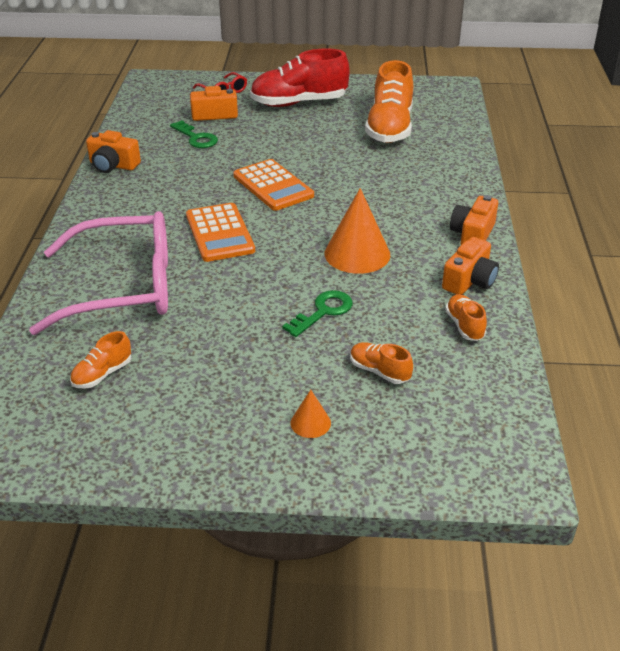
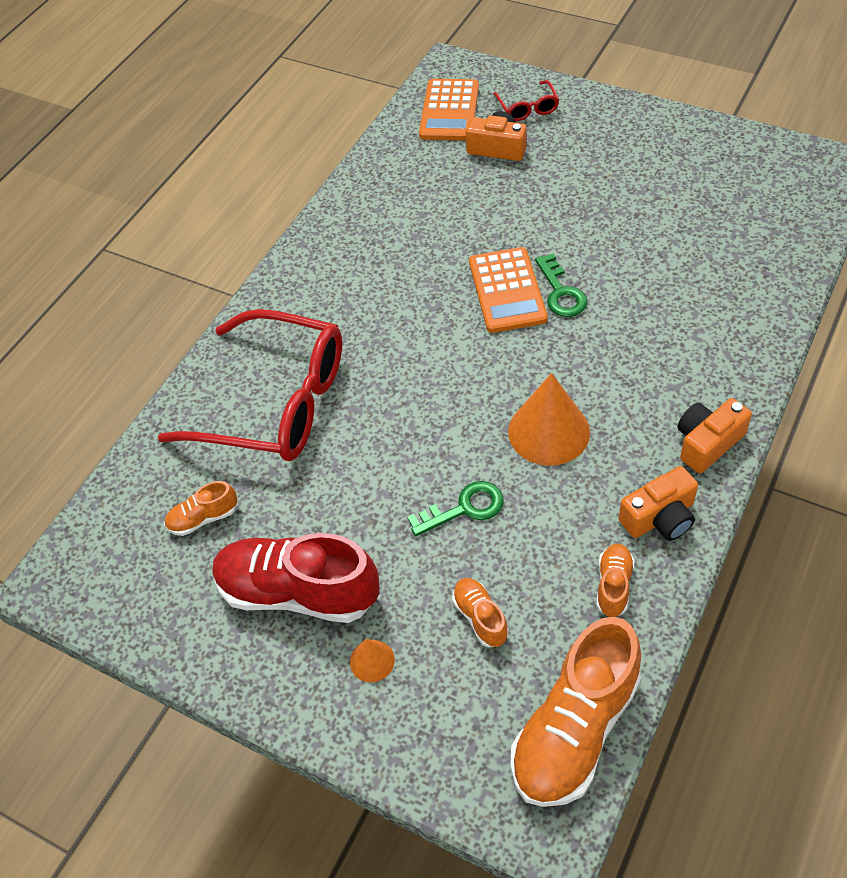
camera: 30 degrees right, 15 degrees up
pink glasses [29,211,168,335] -> red glasses [158,309,342,461]
orange camera [86,130,141,173] -> none
green key [170,120,218,148] -> green key moved to [535,254,587,317]
orange calculator [186,203,255,262] -> orange calculator moved to [419,79,479,140]
red shoe [250,48,349,107] -> red shoe moved to [212,533,379,623]
orange shoe [365,60,413,143] -> orange shoe moved to [511,617,641,807]

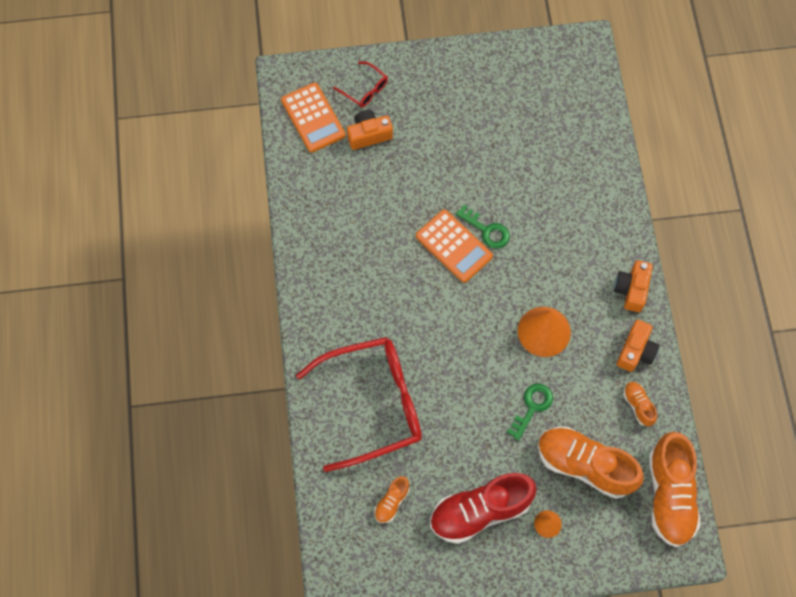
camera: 40 degrees left, 15 degrees up
orange shoe [452,578,509,647] -> orange shoe [538,427,644,499], size x2.16

